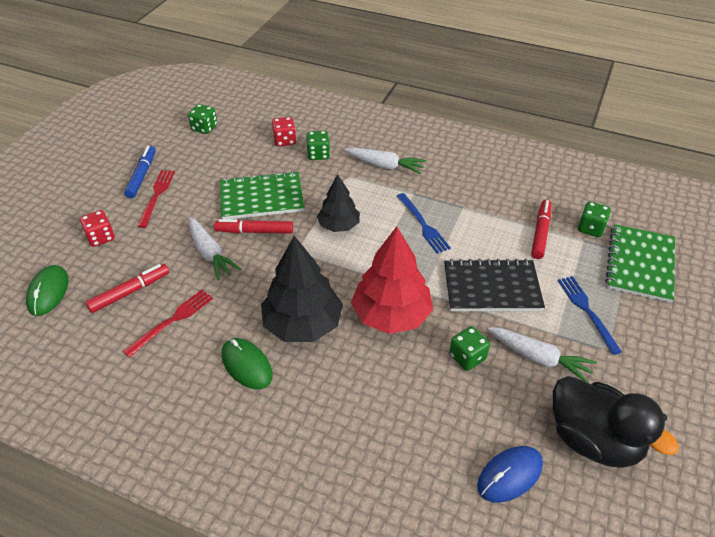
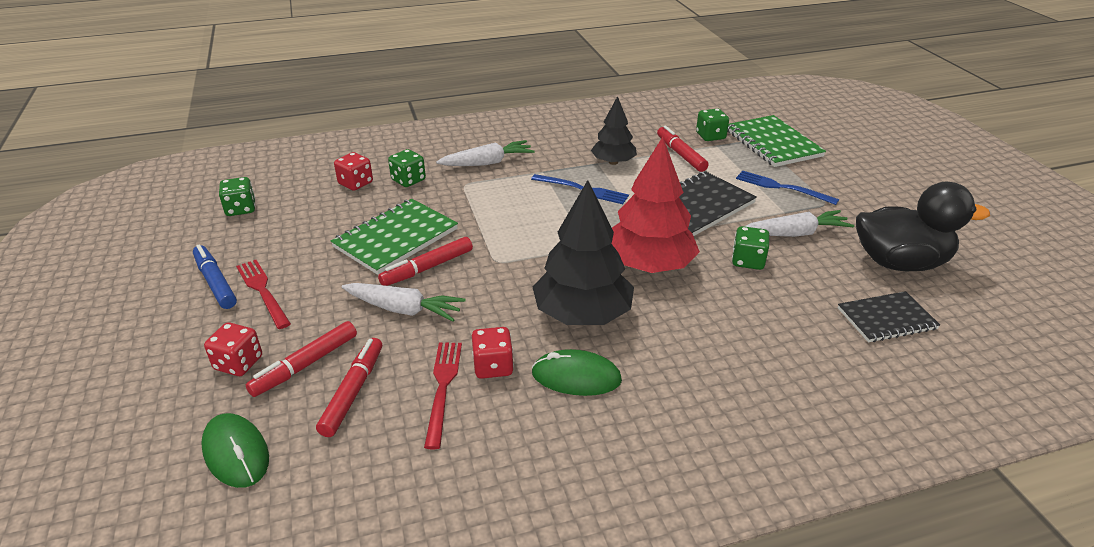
camera: 40 degrees left, 10 degrees down
black tree [317,174,360,232] -> black tree moved to [591,96,637,165]
blue mouse [477,446,543,503] -> black notebook [838,291,940,342]
none -> red marker [246,321,357,397]
none -> red dice [472,327,514,379]

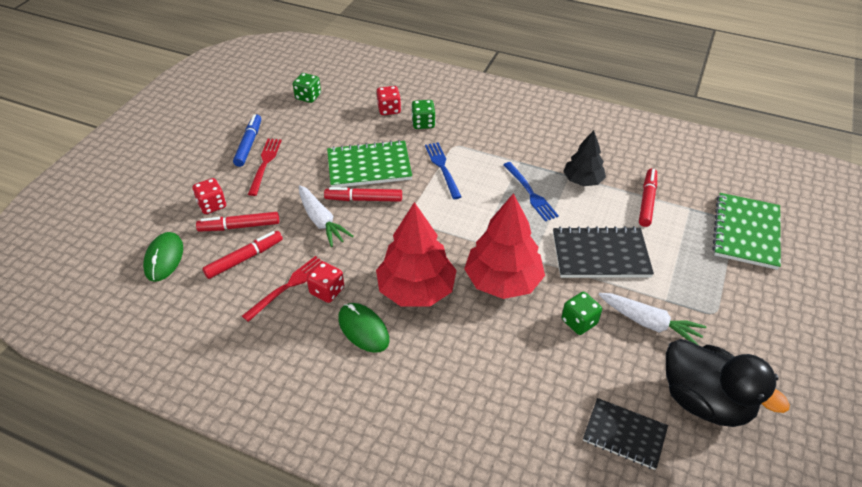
camera: 40 degrees right, 10 degrees up
white carrot [436,140,535,166] -> none
black tree [533,180,634,325] -> red tree [376,202,457,307]
green dice [696,108,729,141] -> none
blue fork [736,170,839,205] -> blue fork moved to [425,142,461,199]

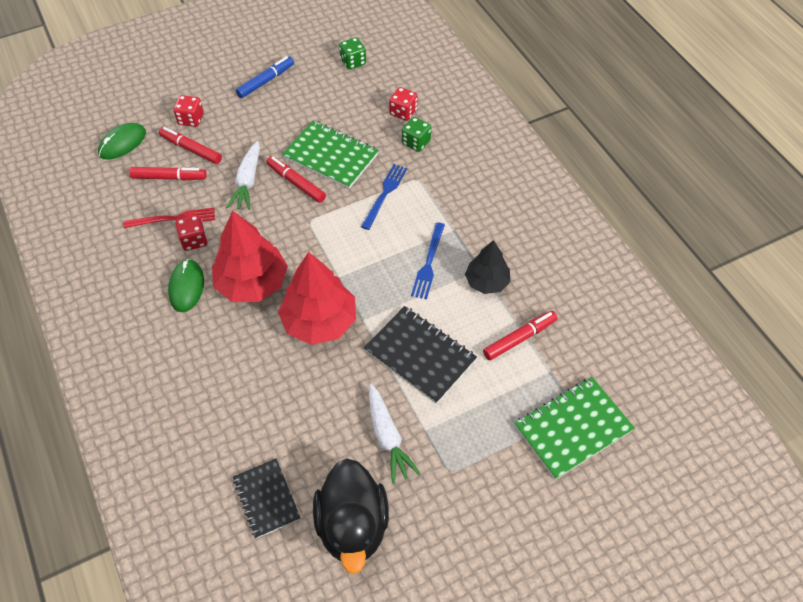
camera: 40 degrees right, 10 degrees up
red fork [248,139,282,196] -> none
green dice [562,292,602,335] -> none

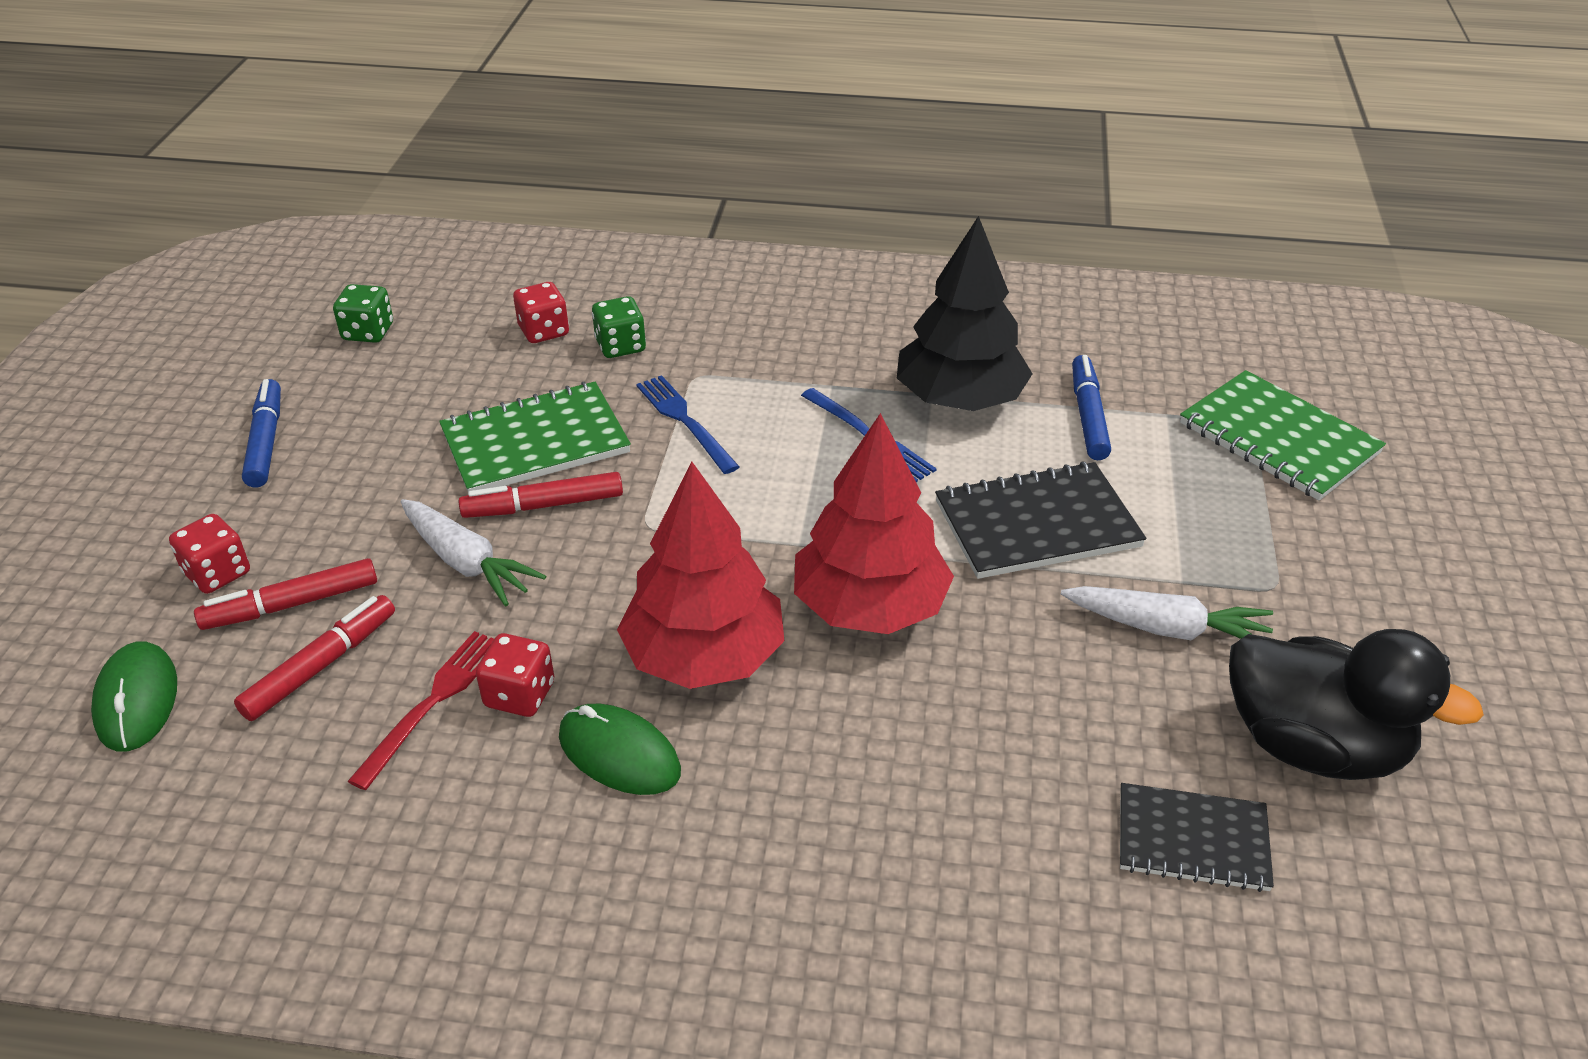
camera: 55 degrees left, 15 degrees down
black tree [465,240,510,294] -> black tree [897,216,1033,411], size x1.65
red marker [483,311,558,360] -> blue marker [1072,355,1111,460]
green notebook [515,377,635,480] -> green notebook turned 45 degrees counterclockwise [1180,370,1386,501]

